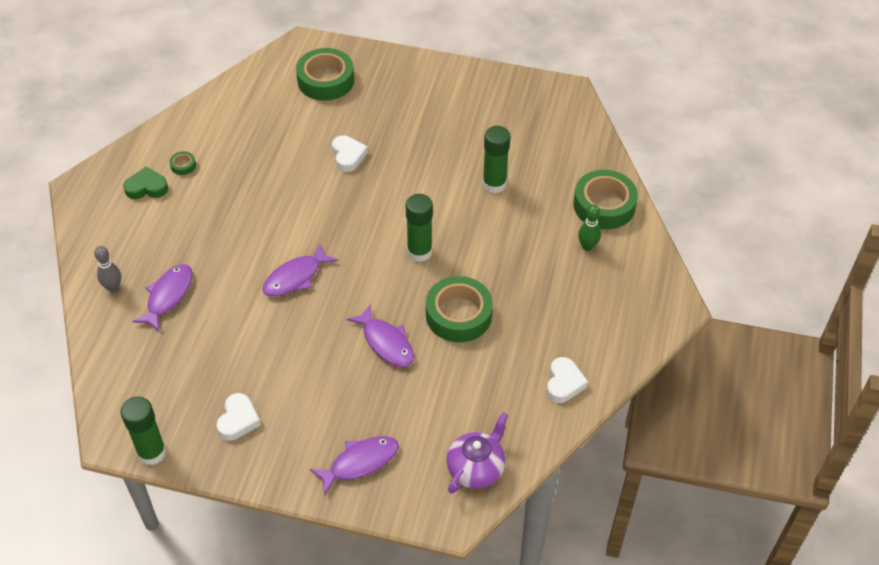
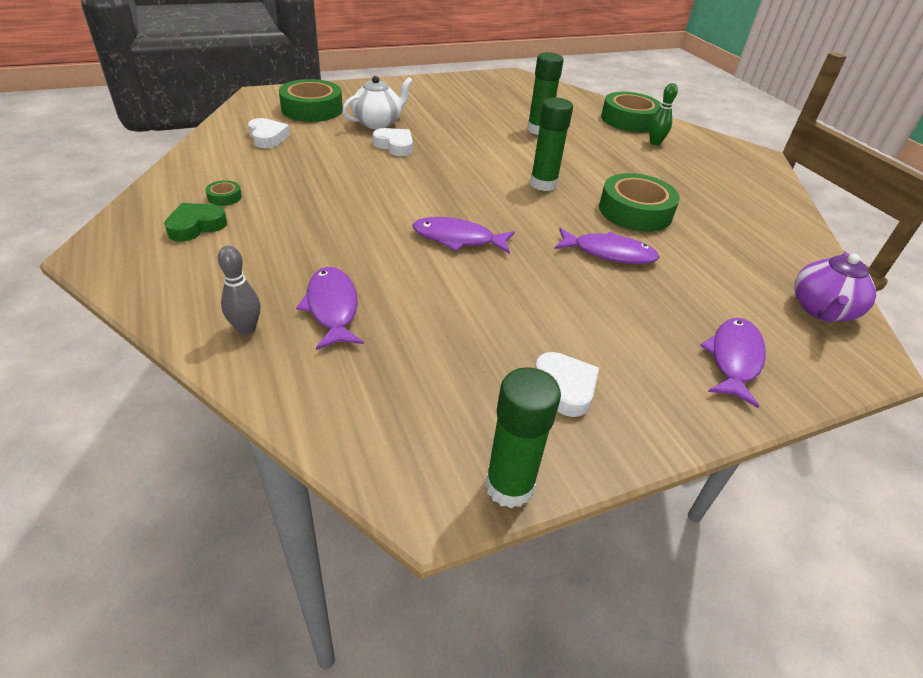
camera: 40 degrees left, 10 degrees down
purple fish [262,243,338,296] -> purple fish turned 90 degrees clockwise [412,217,515,254]
purple teapot [447,412,508,494] -> purple teapot turned 150 degrees counterclockwise [794,253,876,322]
white heart [547,357,588,403] -> white heart moved to [248,118,290,148]
none -> white teapot [342,76,413,129]

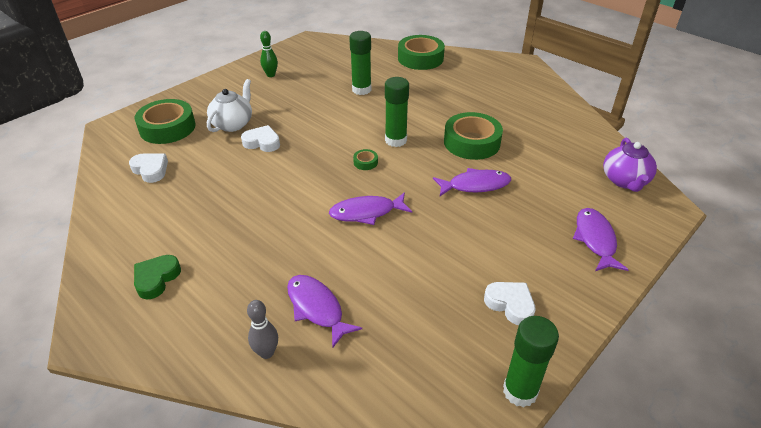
camera: 20 degrees left, 0 degrees up
green tape [206,180,242,206] -> green tape moved to [353,149,378,170]
green bowling pin [649,83,678,145] -> green bowling pin moved to [260,31,278,77]

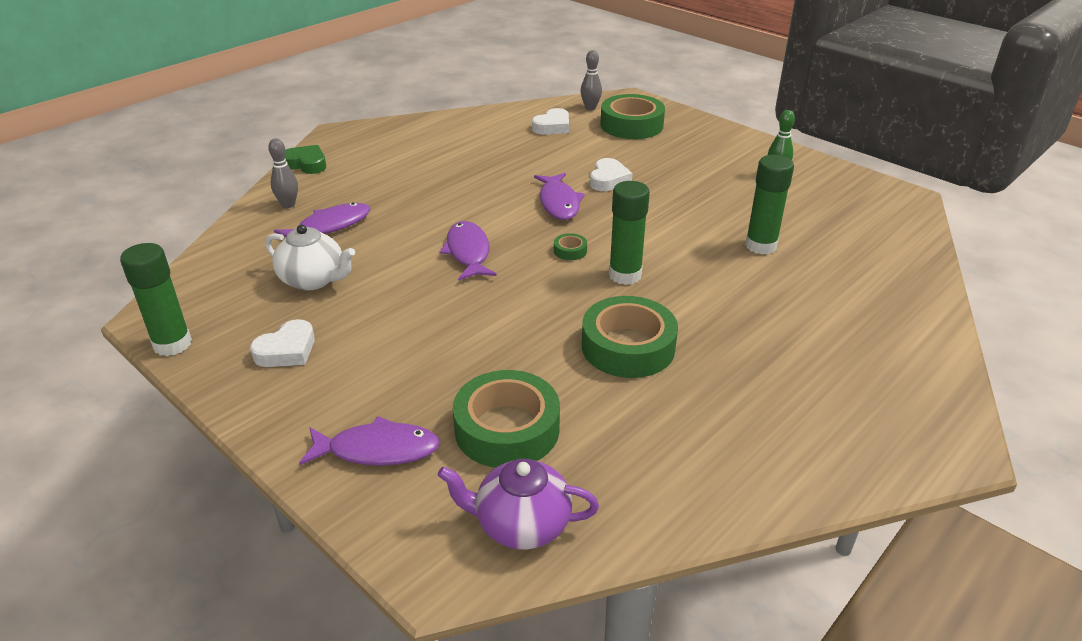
camera: 90 degrees right, 5 degrees down
green heart [134,255,181,299] -> green heart moved to [285,145,326,174]
white teapot [207,79,252,132] -> white teapot moved to [265,225,355,290]
green tape [398,35,445,70] -> green tape moved to [453,370,560,468]
purple fish [433,168,511,196] -> purple fish moved to [534,173,585,220]
none -> grey bowling pin [581,50,602,110]

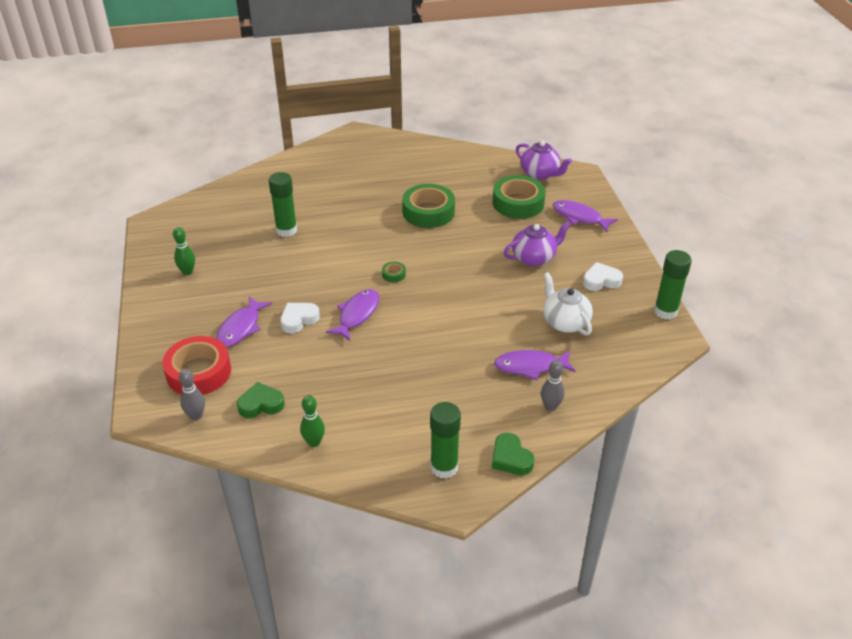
camera: 145 degrees left, 5 degrees up
purple fish [439,221,496,281] -> purple fish moved to [216,296,272,347]
white heart [532,108,569,134] -> green heart [237,382,284,418]
green tape [600,94,665,139] -> red tape [162,336,231,395]
green glue stick [609,181,650,285] -> green glue stick moved to [430,402,461,479]
none -> green bowling pin [300,395,325,447]
none -> purple teapot [504,221,571,266]

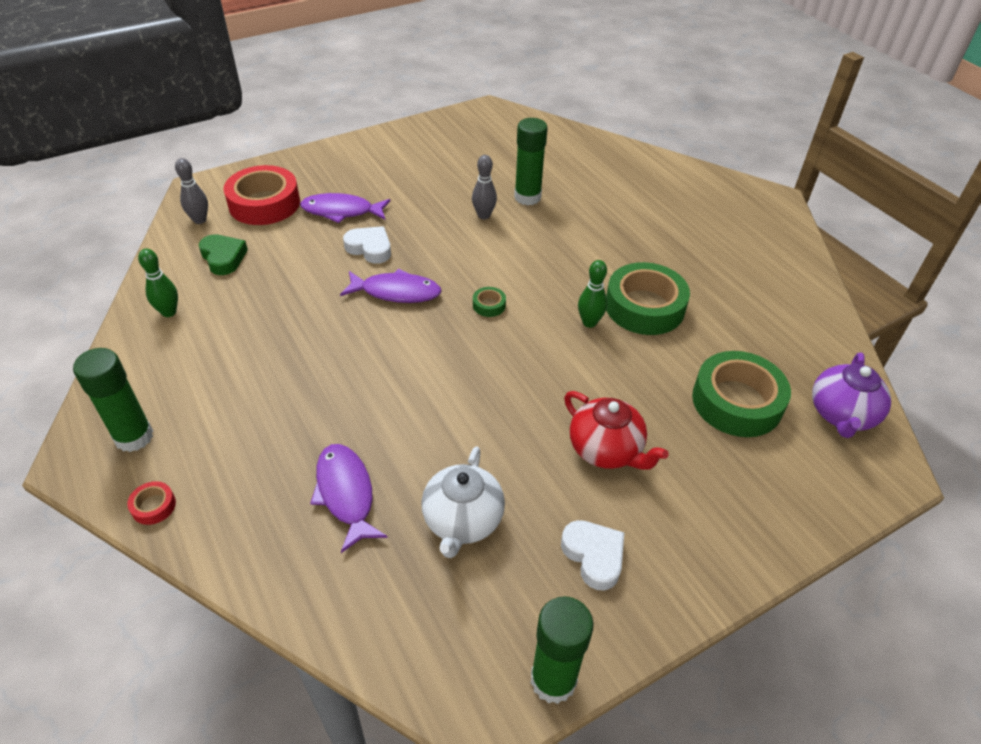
camera: 70 degrees right, 5 degrees up
green bowling pin [173,227,195,275] -> green bowling pin moved to [578,260,607,328]
green heart [492,433,534,475] -> red tape [127,481,176,525]
purple teapot [504,221,571,266] -> red teapot [564,391,669,470]
grey bowling pin [541,360,565,411] -> grey bowling pin moved to [472,155,497,219]
white teapot [543,272,593,335] -> white teapot turned 150 degrees clockwise [421,447,505,558]
purple fish [553,200,618,232] -> none

